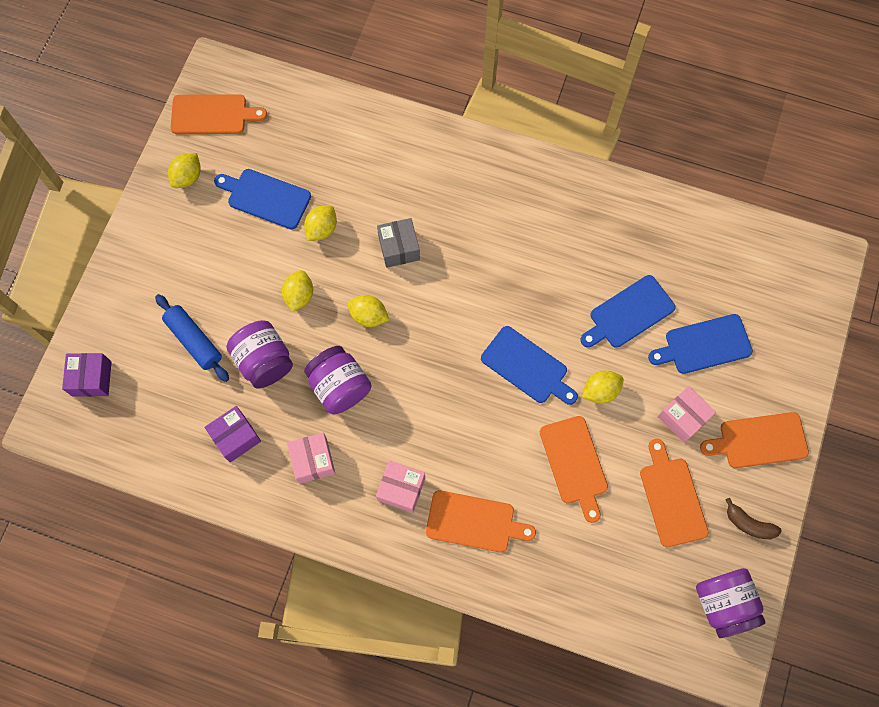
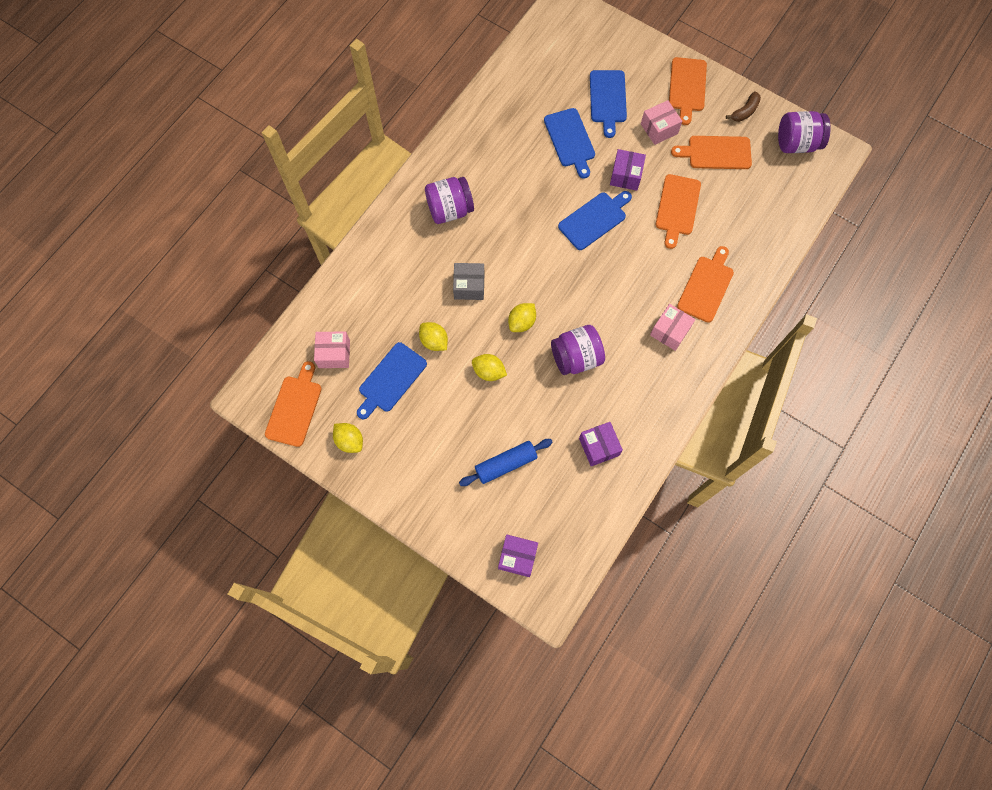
camera: 75 degrees left, 0 degrees up
purple jar [226,320,293,389] -> purple jar moved to [425,177,474,224]
pink box [287,433,335,484] -> pink box moved to [314,332,350,368]
orange cutting board [540,416,608,523] -> orange cutting board turned 105 degrees clockwise [656,174,701,249]
yellow lemon [582,371,624,403] -> purple box [610,149,646,191]

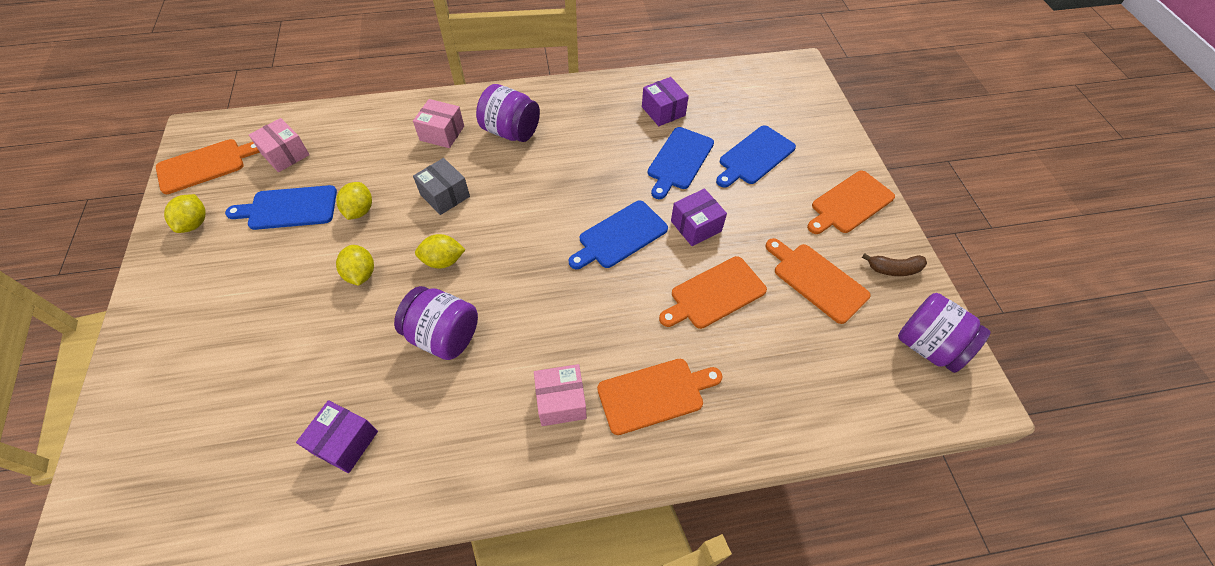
camera: 45 degrees right, 15 degrees down
blue rolling pin [459,439,553,486] -> none
purple box [498,534,538,577] -> purple box moved to [642,77,689,126]
blue cutting board [558,191,632,250] -> blue cutting board turned 135 degrees clockwise [569,201,668,269]
pink box [641,100,682,145] -> pink box moved to [413,99,464,148]

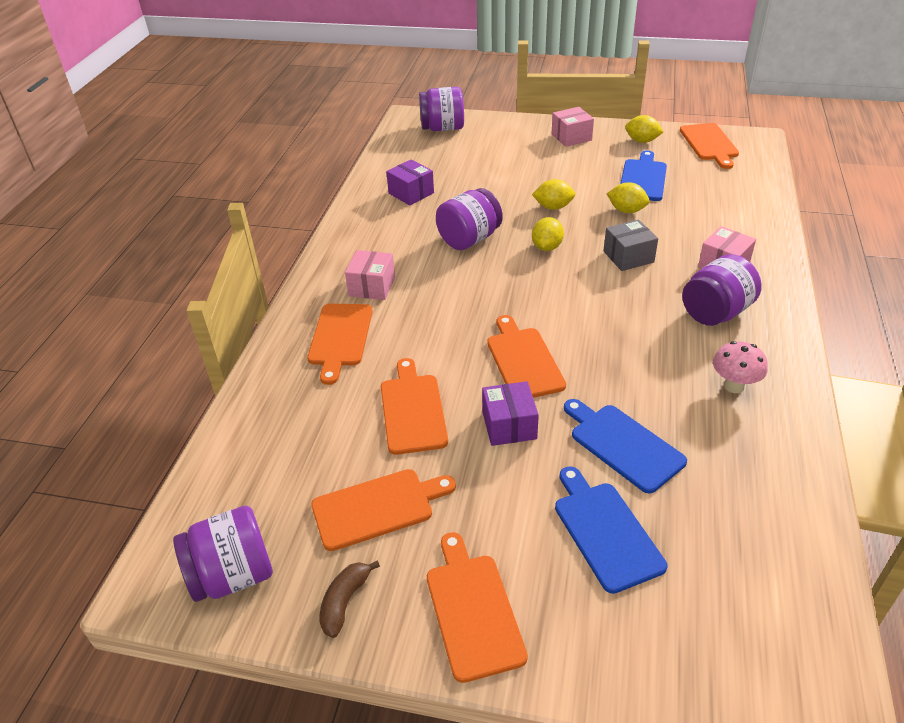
camera: 115 degrees right, 15 degrees down
pink box [249,118,310,172] -> pink box moved to [552,107,594,147]
blue cutting board [569,201,668,269] -> orange cutting board [487,315,566,398]
purple box [642,77,689,126] -> none
none -> purple jar [419,87,464,131]
none -> pink mushroom [713,341,768,393]

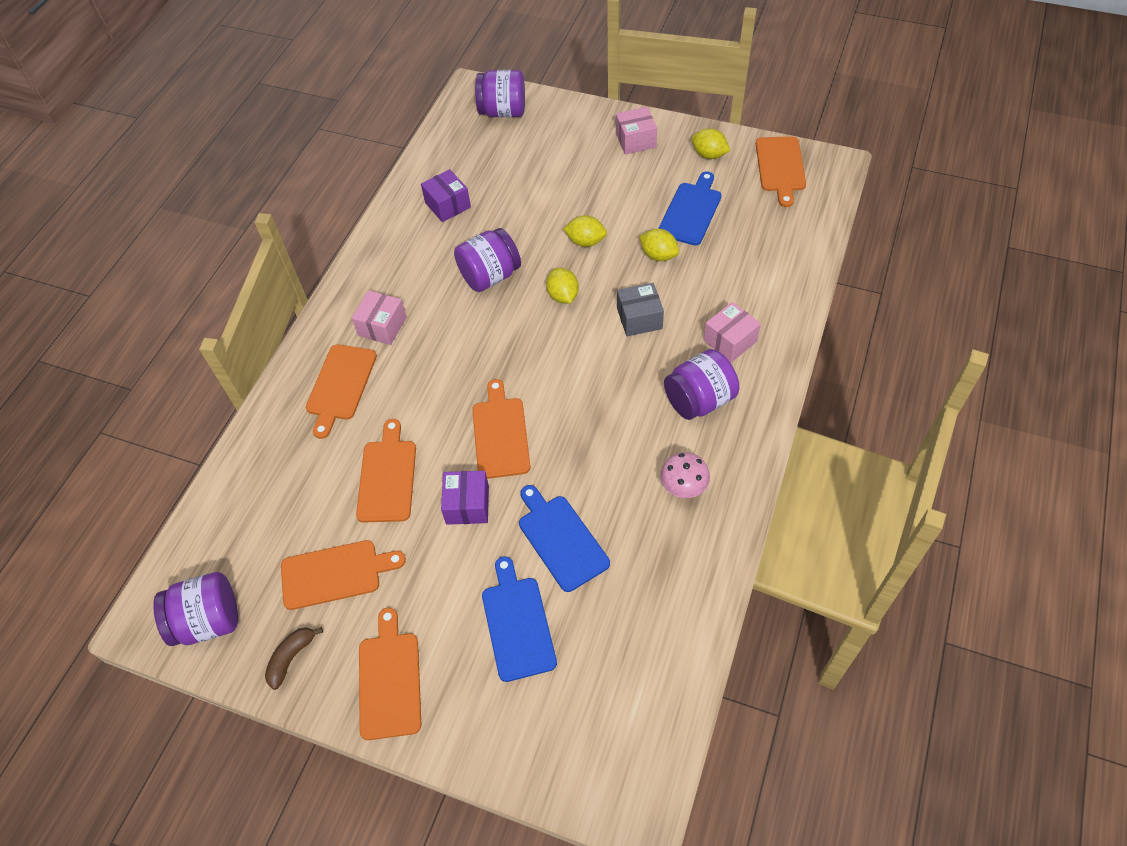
camera: 10 degrees right, 15 degrees up
yellow lemon [532,217,564,251] -> yellow lemon turned 45 degrees counterclockwise [546,268,579,303]

